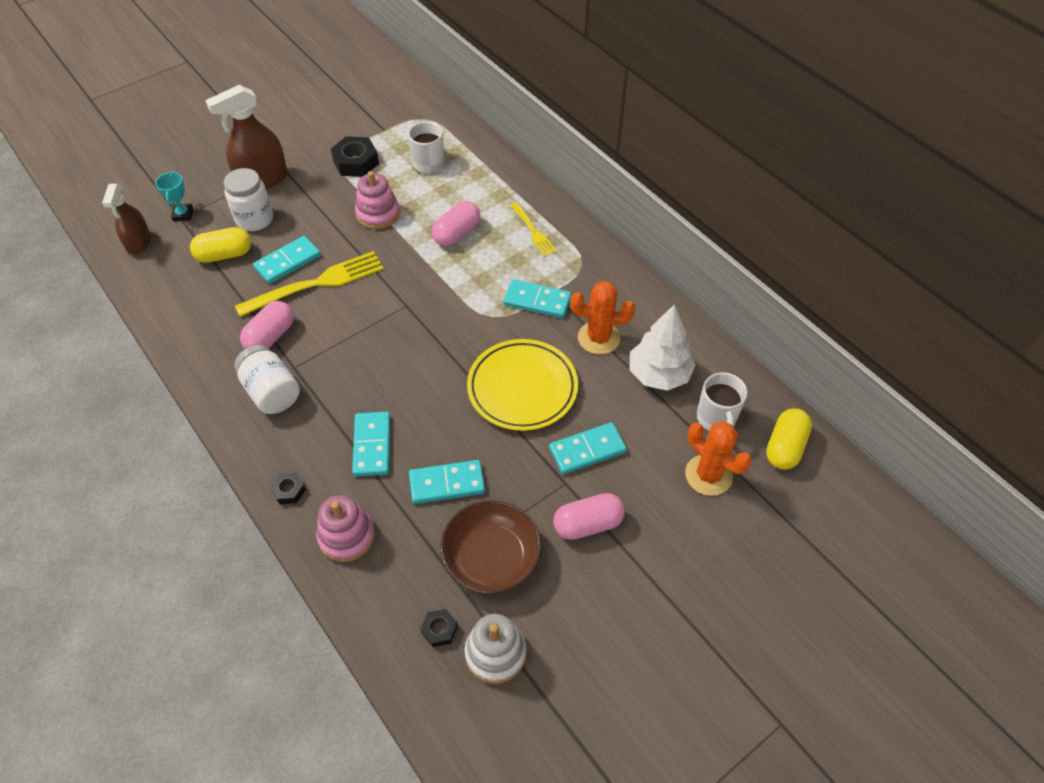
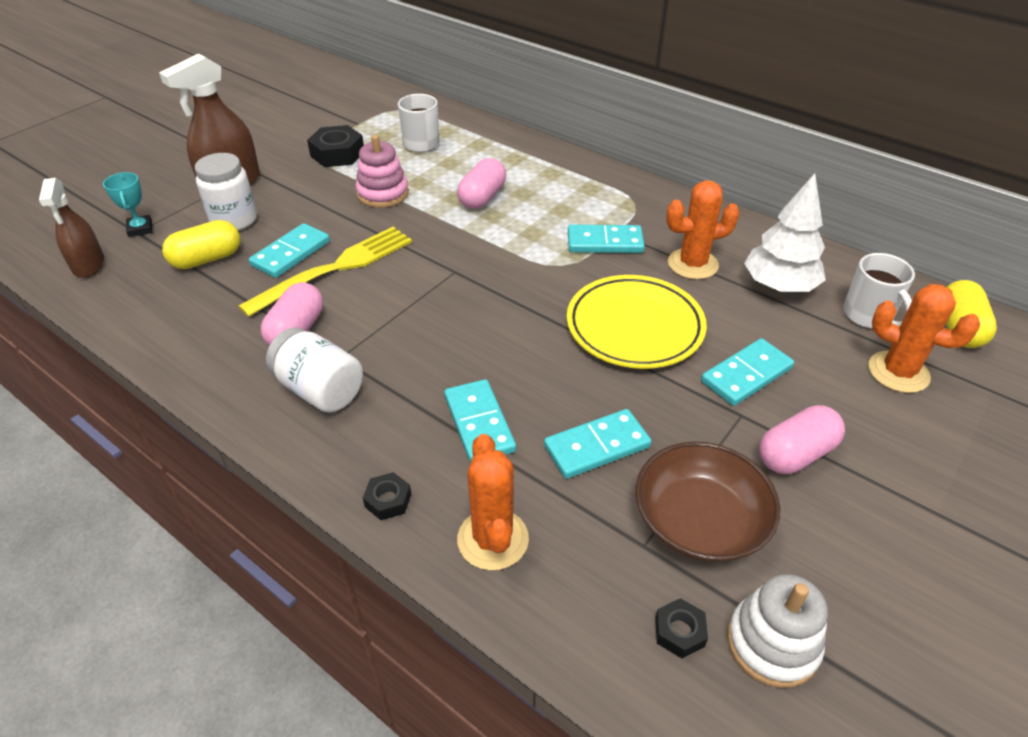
camera: 15 degrees left, 10 degrees down
pink stacking toy [316,495,375,562] -> orange cactus [457,434,529,570]
yellow fork [510,203,557,257] -> none

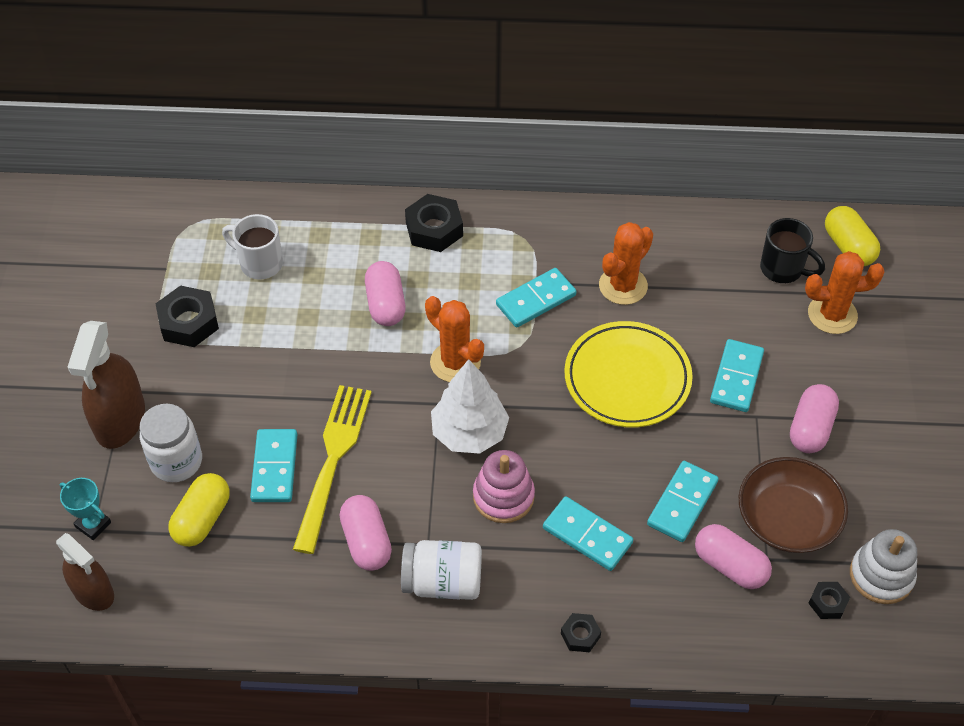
camera: 35 degrees left, 10 degrees up
pink stacking toy [356,135,409,208] -> pink stacking toy moved to [473,450,535,523]
orange cactus [457,434,529,570] -> orange cactus moved to [425,296,484,382]
white tree [744,173,826,292] -> white tree moved to [431,359,509,454]
white mug [843,253,915,328] -> black mug [760,218,825,283]
none -> black nut [405,194,463,252]
none -> pink capsule [695,524,772,589]

